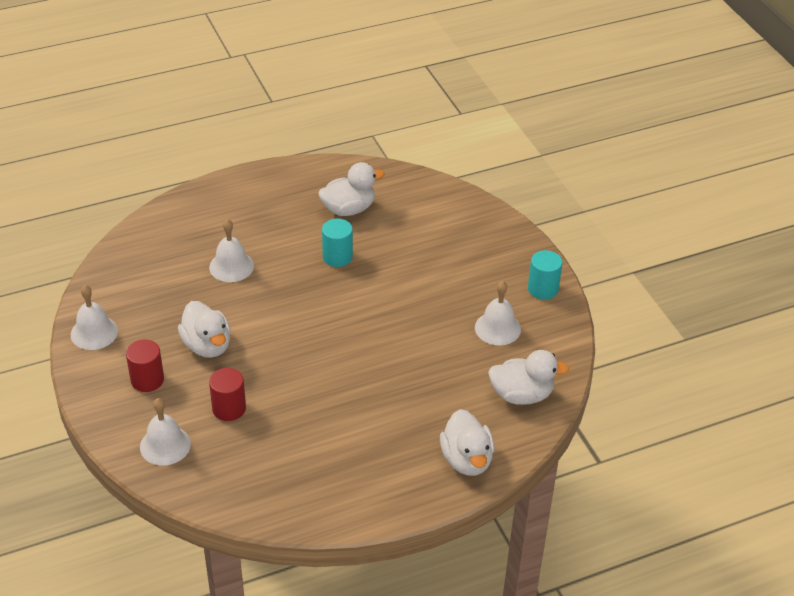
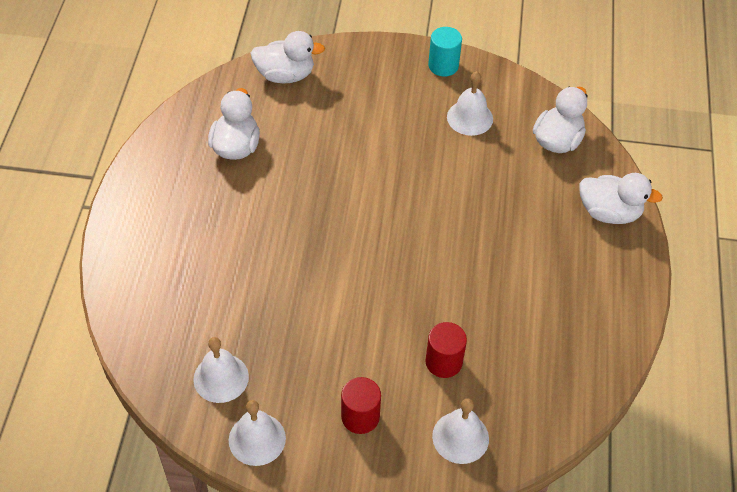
camera: 60 degrees left, 10 degrees up
white duck [178,301,231,358] -> white duck moved to [250,31,325,83]
white bell [209,219,254,282] -> white bell moved to [193,337,249,403]
turquoise cylinder [322,219,353,267] -> none

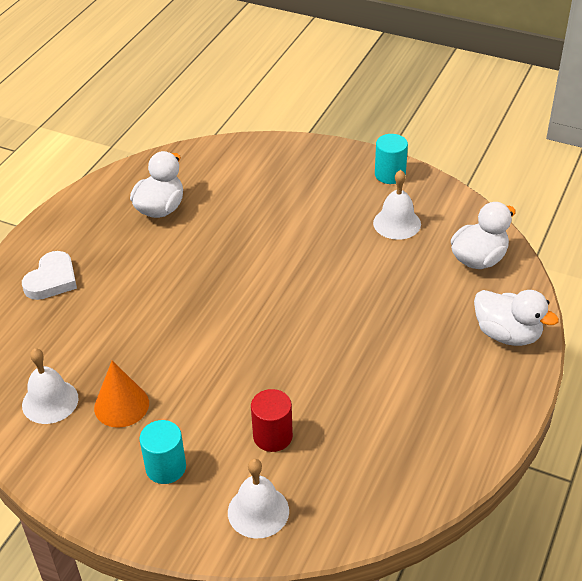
camera: 20 degrees right, 10 degrees down
white bell [229,400,286,466] -> none
white duck [250,31,325,83] -> none
red cylinder [341,377,381,434] -> turquoise cylinder [139,420,186,484]
none -> white heart [22,251,77,300]
none -> orange cone [94,361,149,428]

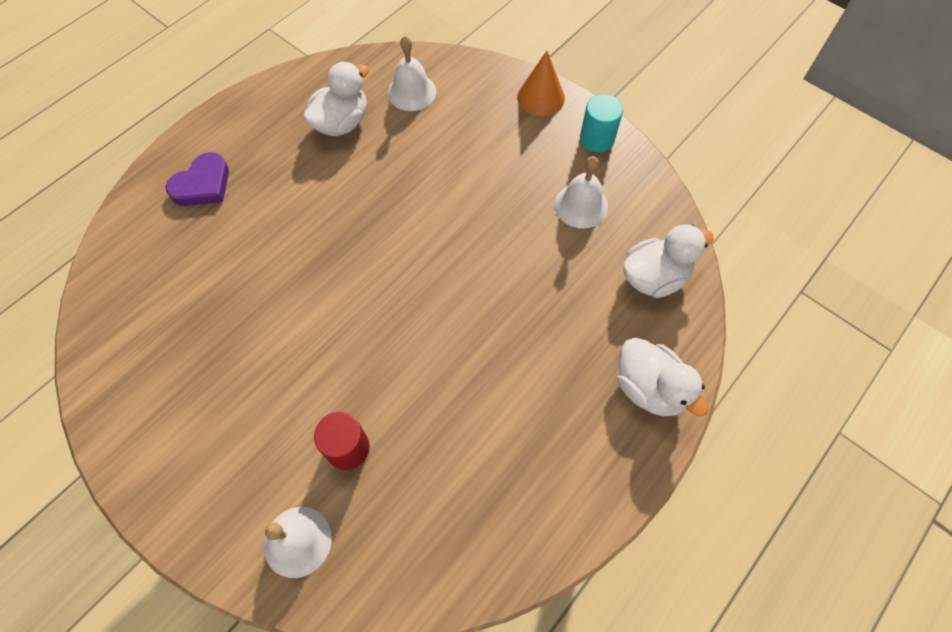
camera: 15 degrees right, 20 degrees up
white heart [22,251,77,300] -> purple heart [166,152,229,206]
white bell [22,348,79,424] -> white bell moved to [388,36,436,111]
orange cone [94,361,149,428] -> orange cone moved to [517,51,565,116]
turquoise cylinder [139,420,186,484] -> none

